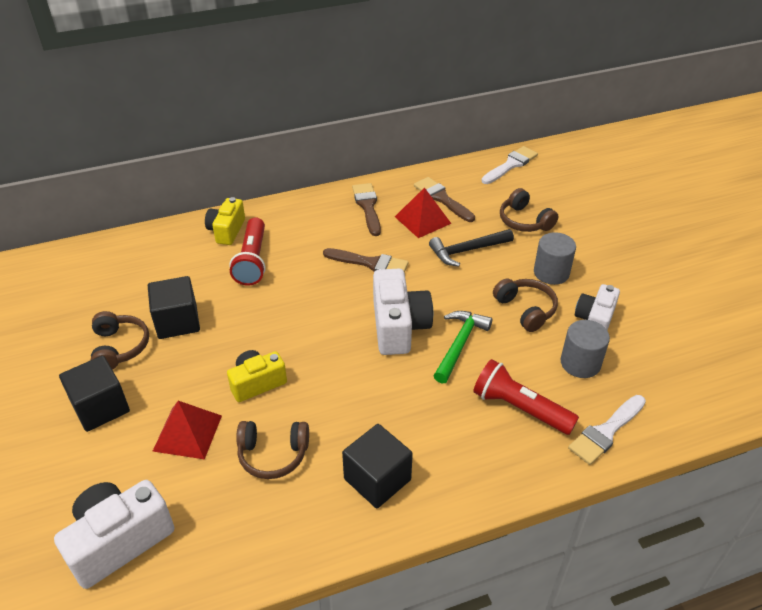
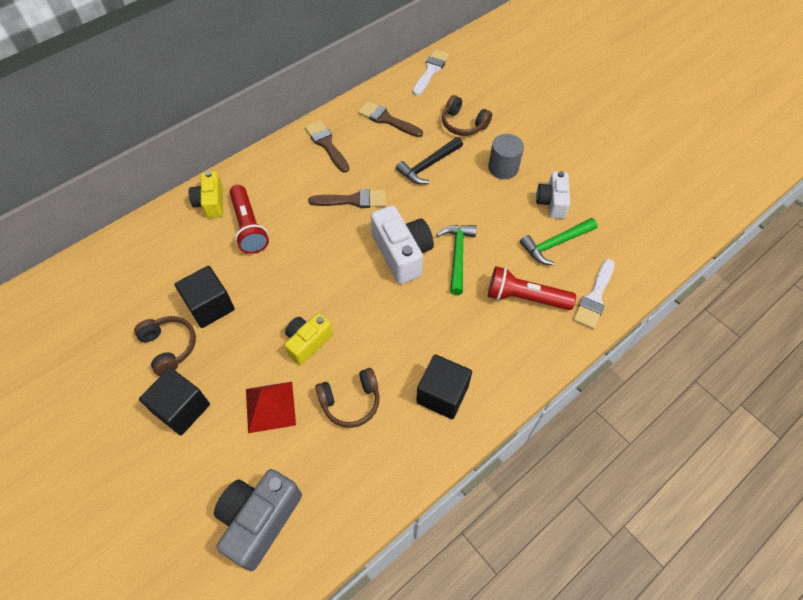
camera: 20 degrees left, 15 degrees up
white camera [54,480,175,589] -> grey camera [214,469,302,571]
red pyramid [395,187,451,238] -> none
brown headphones [493,279,558,332] -> none
grey cylinder [560,320,610,378] -> green hammer [520,218,597,265]

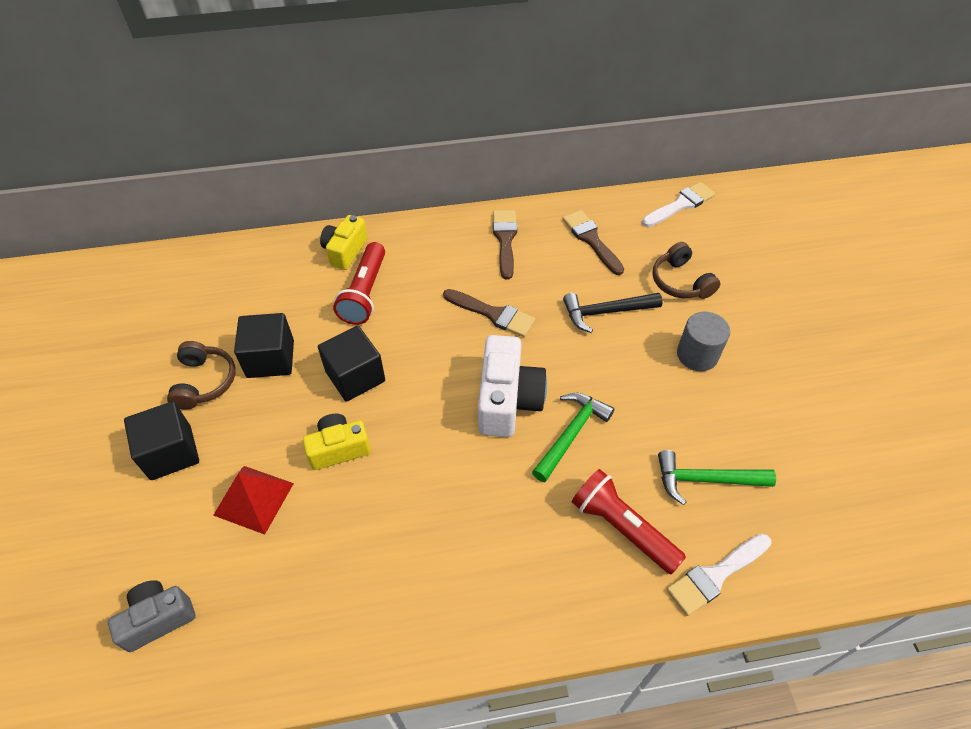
camera: 30 degrees right, 5 degrees down
grey camera [214,469,302,571] -> grey camera [108,580,195,652], size x0.64
brown headphones [315,368,380,428] -> none
black cube [416,354,472,419] -> black cube moved to [318,326,385,402]
white camera [536,171,570,219] -> none

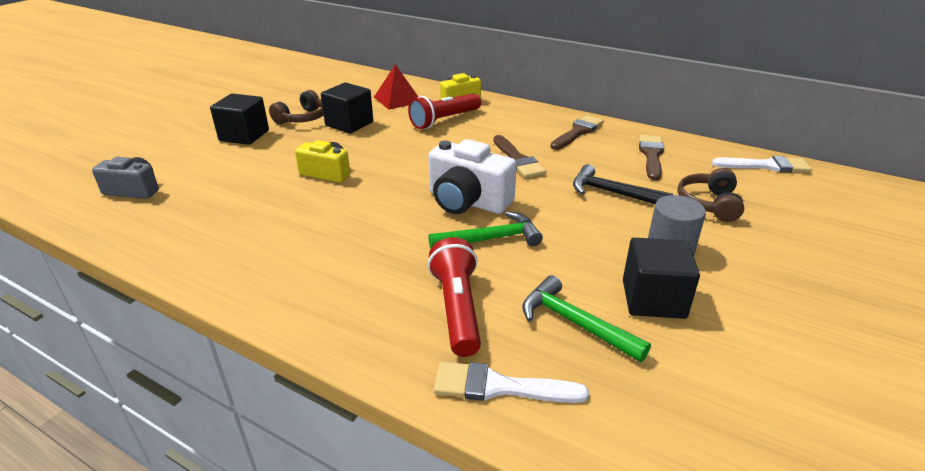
camera: 40 degrees right, 20 degrees down
red pyramid [213,466,294,535] -> red pyramid moved to [374,64,418,110]
black cube [318,326,385,402] -> black cube moved to [623,238,700,319]
white camera [478,335,547,437] -> white camera turned 75 degrees clockwise [428,139,517,214]

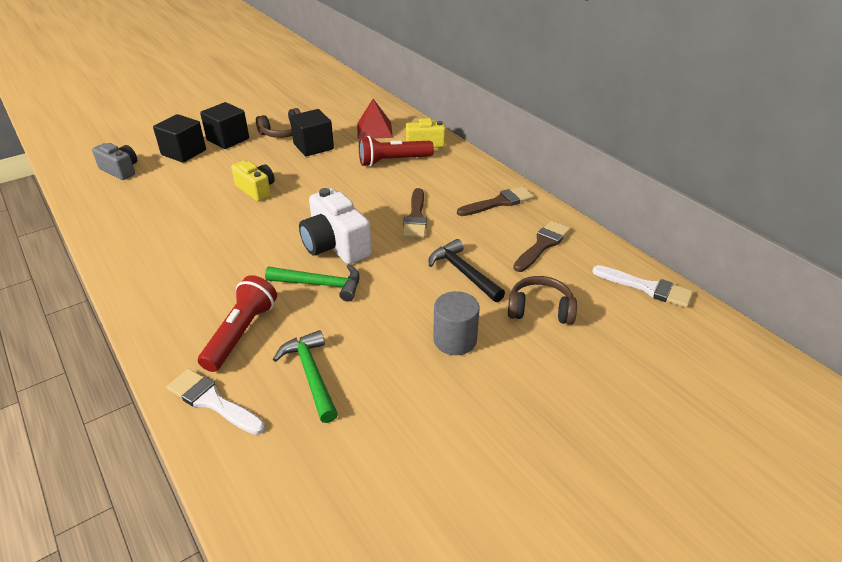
camera: 25 degrees right, 5 degrees up
black cube [623,238,700,319] -> black cube moved to [153,114,206,163]
brown headphones [677,168,744,222] -> brown headphones turned 60 degrees clockwise [508,276,577,325]

